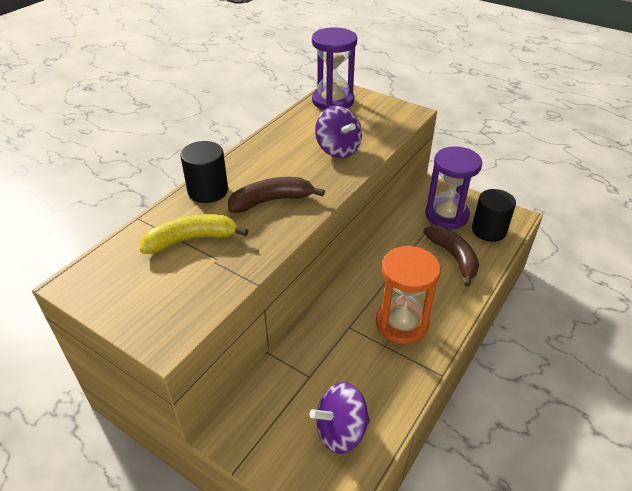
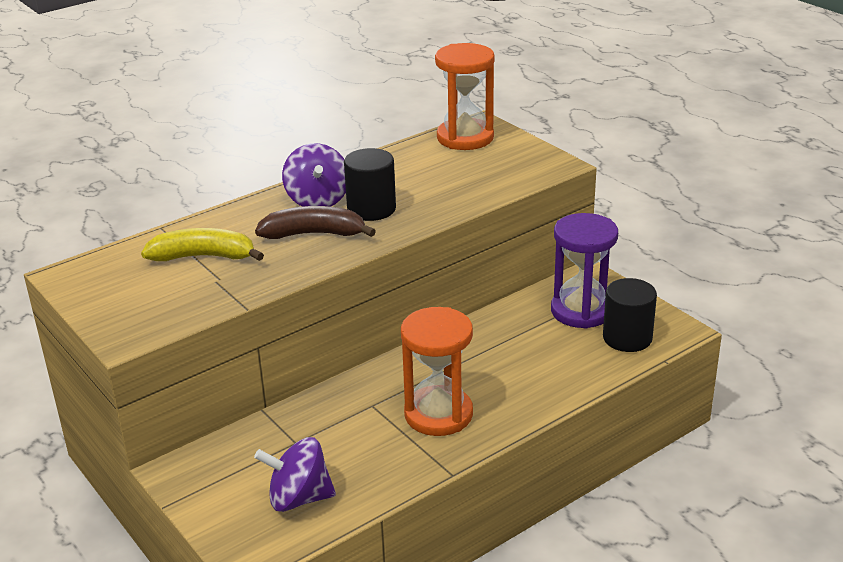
camera: 20 degrees right, 10 degrees down
black cylinder [180,141,228,203] -> black cylinder moved to [344,148,396,221]
purple hourglass [312,27,357,110] -> orange hourglass [435,43,495,150]
purple spinning top [315,106,362,158] -> purple spinning top moved to [282,143,346,207]
brown banana [423,225,479,287] -> none

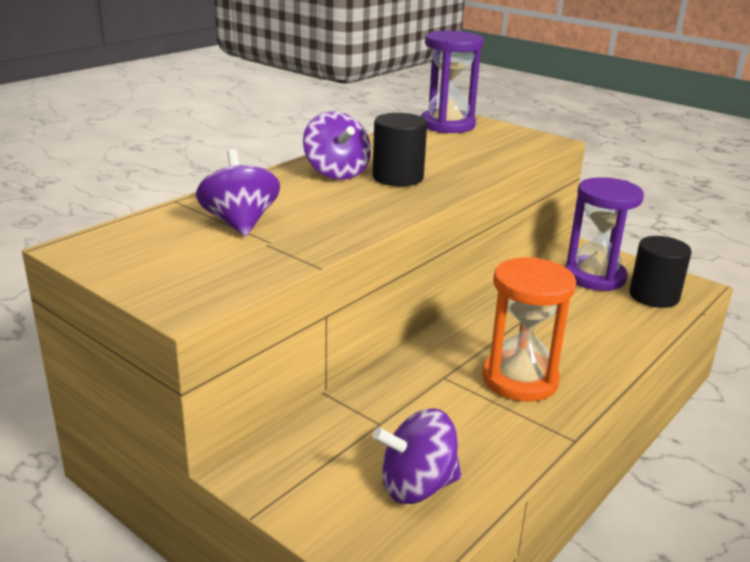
camera: 15 degrees left, 5 degrees down
yellow banana [141,228,264,261] -> purple spinning top [196,149,280,236]
brown banana [255,206,376,239] -> none
orange hourglass [435,43,495,150] -> purple hourglass [421,31,484,133]

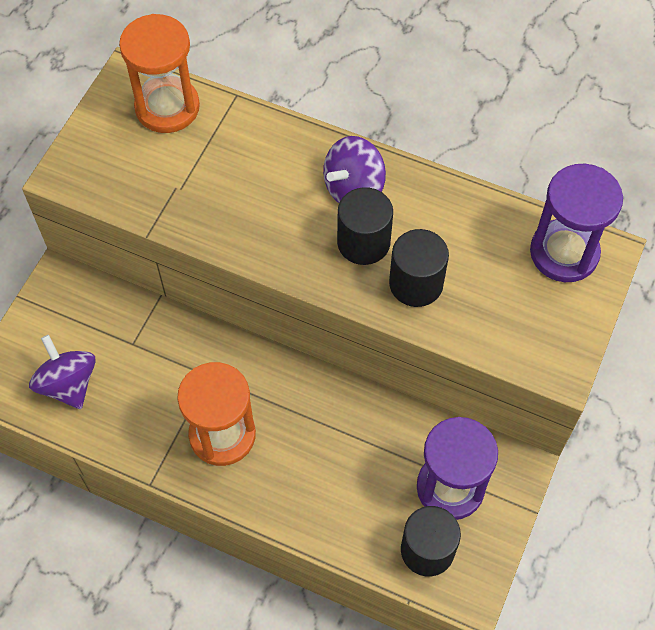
camera: 75 degrees right, 35 degrees up
purple spinning top [196,149,280,236] -> none
none -> orange hourglass [119,14,200,133]
none -> black cylinder [389,229,449,307]

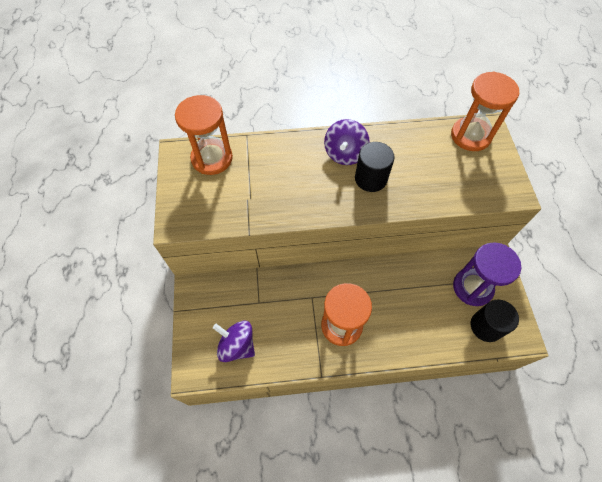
camera: 30 degrees left, 0 degrees up
black cylinder [389,229,449,307] -> none
purple hourglass [530,164,623,282] -> orange hourglass [451,72,519,151]

